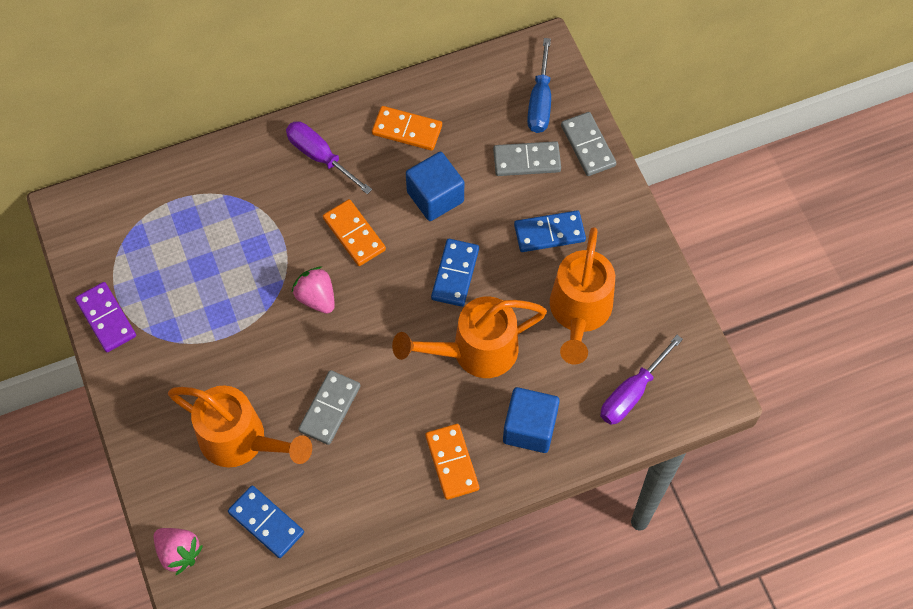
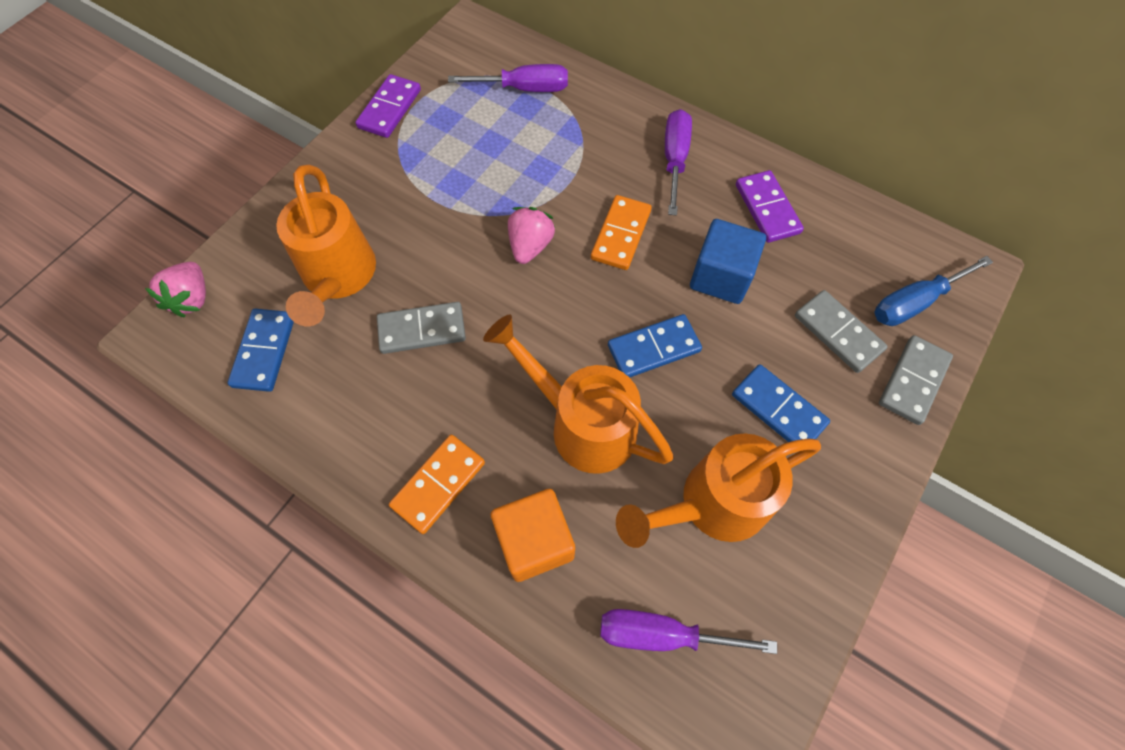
camera: 55 degrees right, 0 degrees up
orange domino [372,106,442,151] -> purple domino [736,170,804,243]
blue cube [503,387,560,453] -> orange cube [491,489,575,582]
none -> purple screwdriver [448,64,568,92]

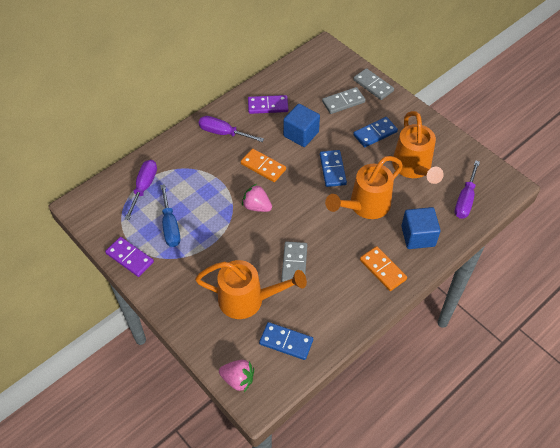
camera: 75 degrees left, 10 degrees down
orange cube [491,489,575,582] -> blue cube [401,207,441,249]
blue screwdriver [874,256,993,326] -> blue screwdriver moved to [160,184,180,247]

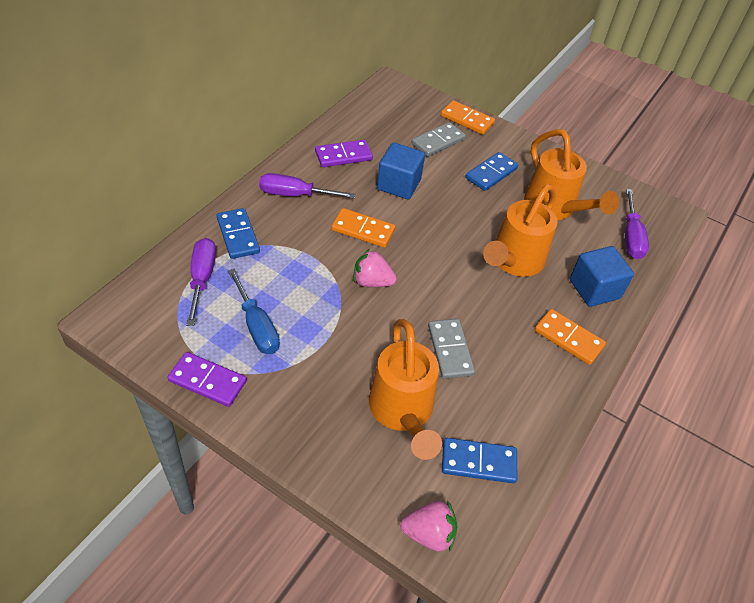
camera: 20 degrees left, 5 degrees down
orange watering can [195,260,307,319] -> orange watering can turned 90 degrees clockwise [369,319,442,460]
blue domino [320,150,347,187] -> blue domino moved to [217,208,260,259]
grey domino [353,68,394,100] -> orange domino [441,100,495,135]

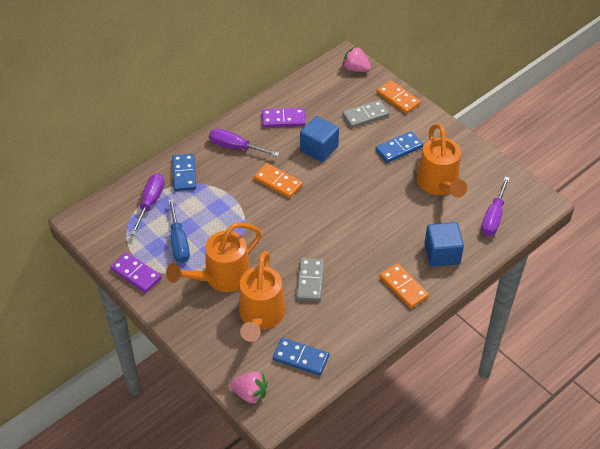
camera: 20 degrees right, 0 degrees up
pink strawberry [353,249,397,287] -> pink strawberry moved to [342,46,371,72]
orange watering can [483,184,557,277] -> orange watering can moved to [166,222,262,292]

